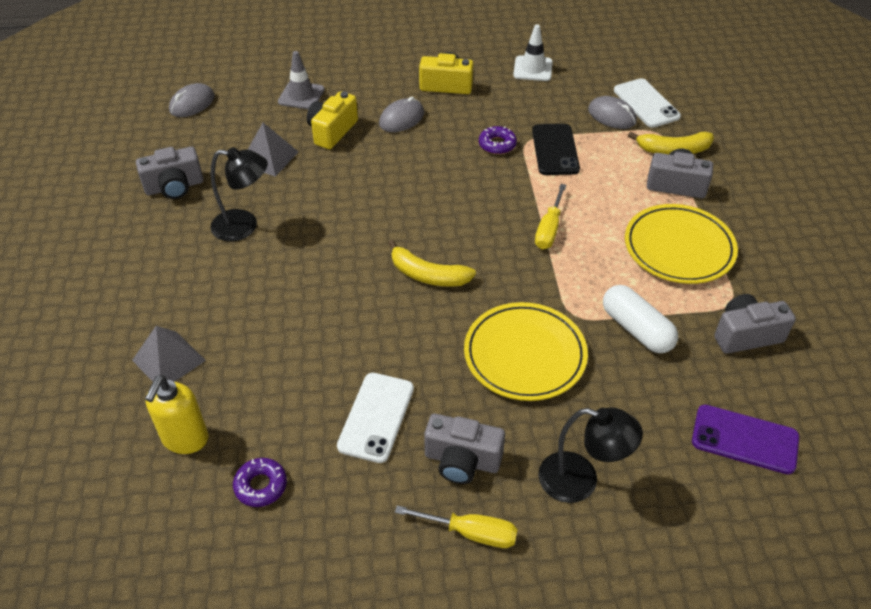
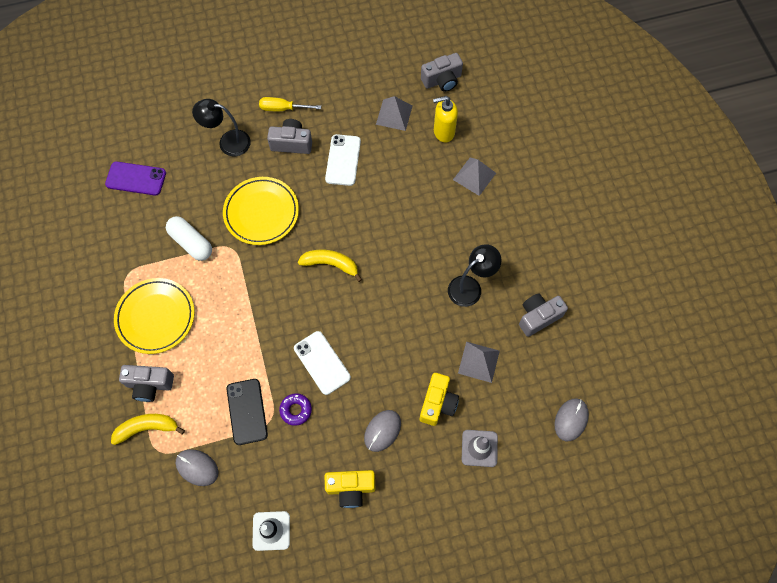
camera: 170 degrees right, 20 degrees up
yellow soap dispenser [145,375,208,454] -> yellow soap dispenser turned 105 degrees counterclockwise [433,96,458,142]
black lamp [210,147,268,242] -> black lamp turned 150 degrees clockwise [448,244,502,307]
purple donut [233,458,287,507] -> grey pyramid [376,96,413,131]
yellow screwdriver [535,184,566,249] -> none
white phone [614,78,681,128] -> white phone moved to [294,331,351,395]
grey camera [714,294,796,354] -> grey camera moved to [421,53,463,92]

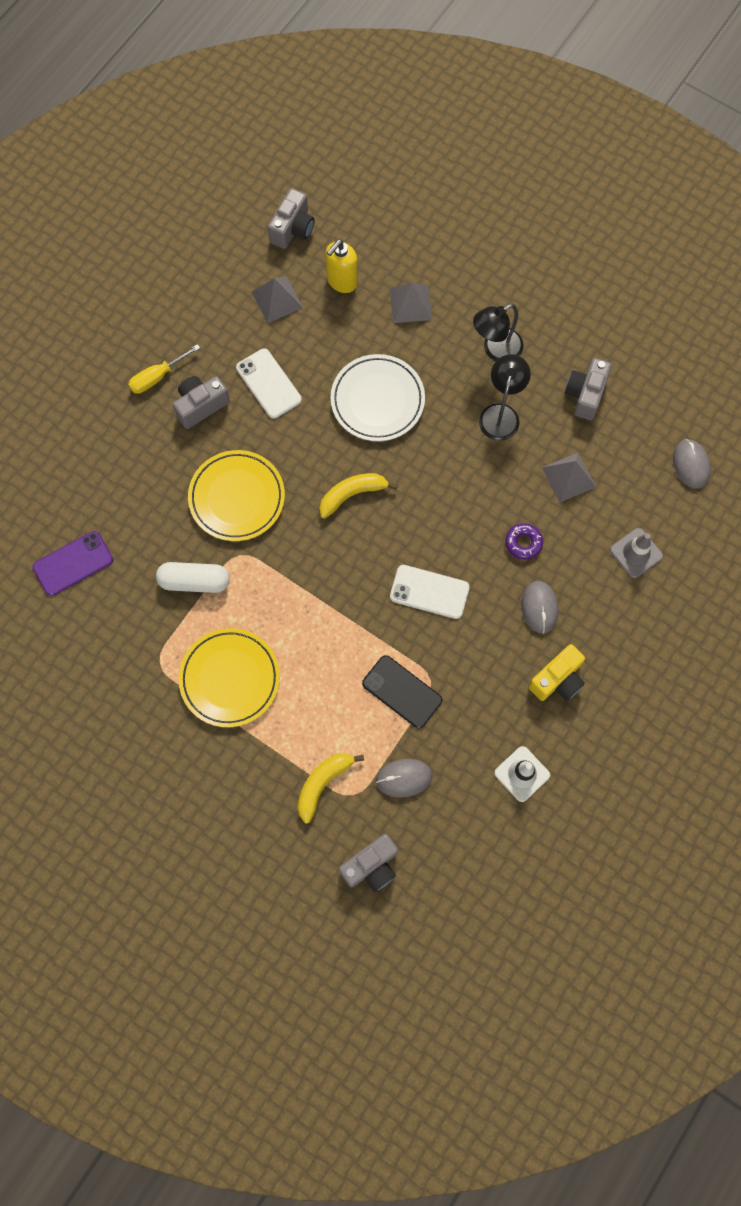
camera: 40 degrees left, 5 degrees up
grey camera [119,365,174,402] -> grey camera moved to [339,834,398,892]
black lamp [192,99,251,156] -> black lamp moved to [473,304,524,361]
purple donut [279,393,312,426] -> purple donut moved to [505,523,543,560]
yellow camera [420,373,459,426] -> none
none -> white plate [331,354,425,441]

